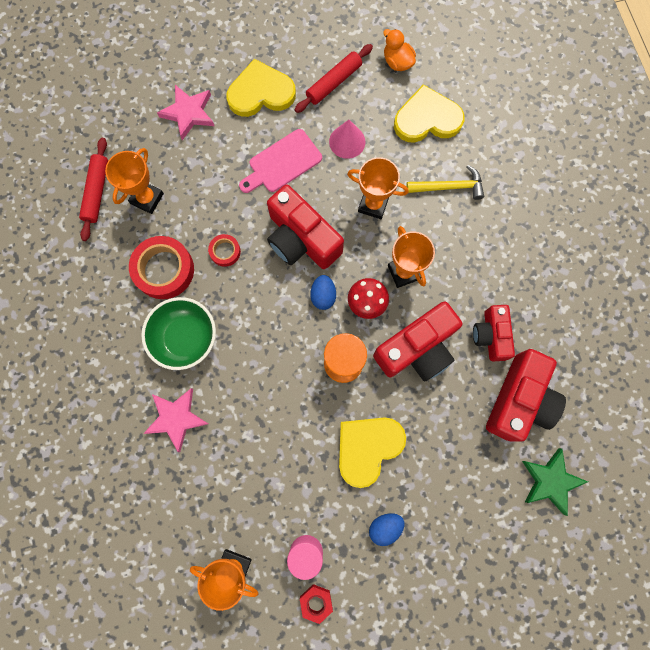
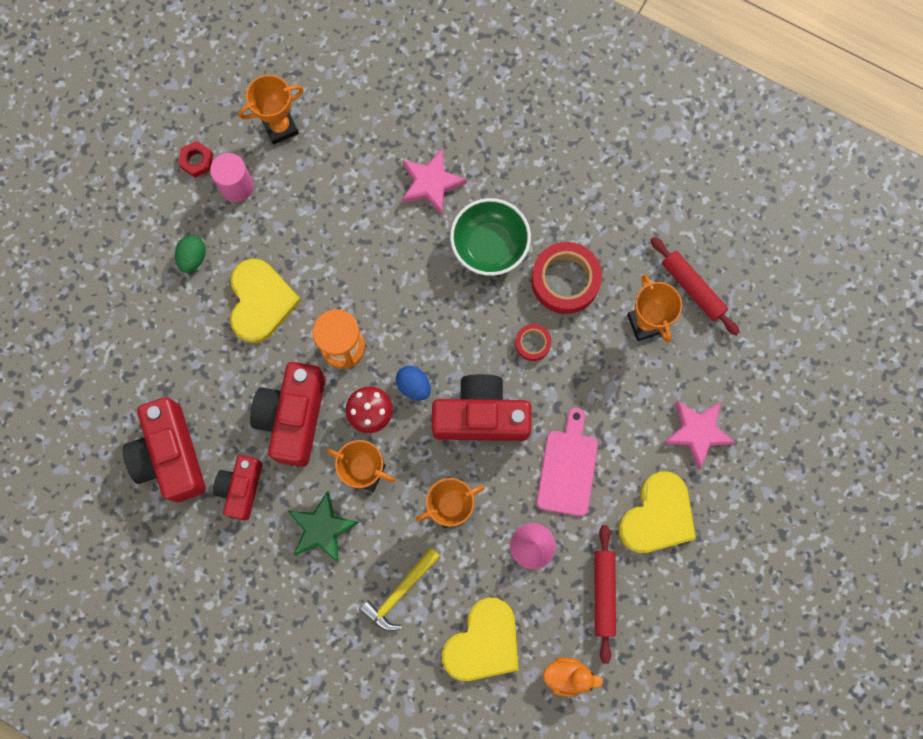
camera: 135 degrees right, 0 degrees up
blue egg [369,513,404,546] -> green egg [175,235,206,273]
red camera [473,305,515,361] -> red camera turned 120 degrees counterclockwise [213,455,263,521]
green star [522,448,588,516] -> green star moved to [288,491,359,563]

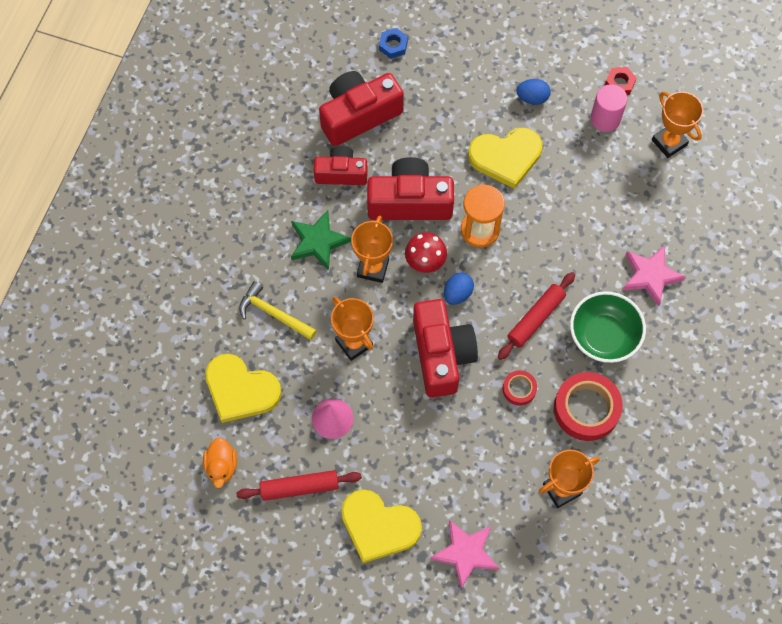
camera: 80 degrees right, 10 degrees down
green egg [175,235,206,273] -> blue egg [516,79,551,105]
pink cutting board [537,408,598,516] -> none
red rolling pin [651,237,740,336] -> red rolling pin moved to [498,272,575,360]
none -> blue nut [379,28,408,59]

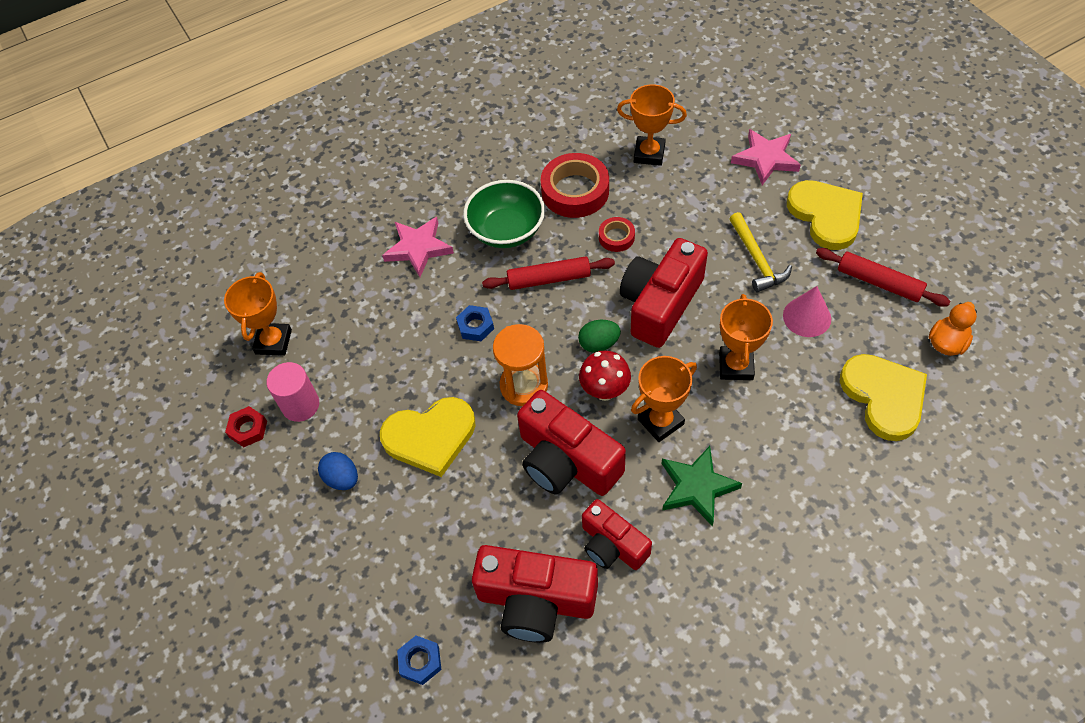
camera: 135 degrees left, 10 degrees down
yellow hammer [239,281,317,340] -> yellow hammer moved to [729,212,792,292]
blue egg [444,273,474,305] -> green egg [578,320,621,353]
yellow heart [468,128,542,189] -> yellow heart turned 135 degrees clockwise [380,397,476,477]
none -> blue nut [456,305,494,341]

